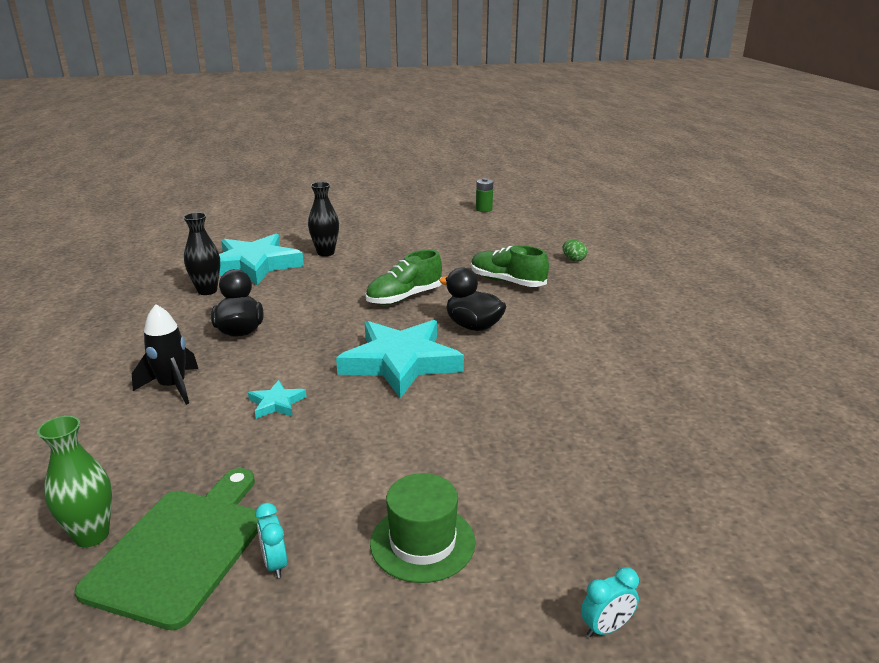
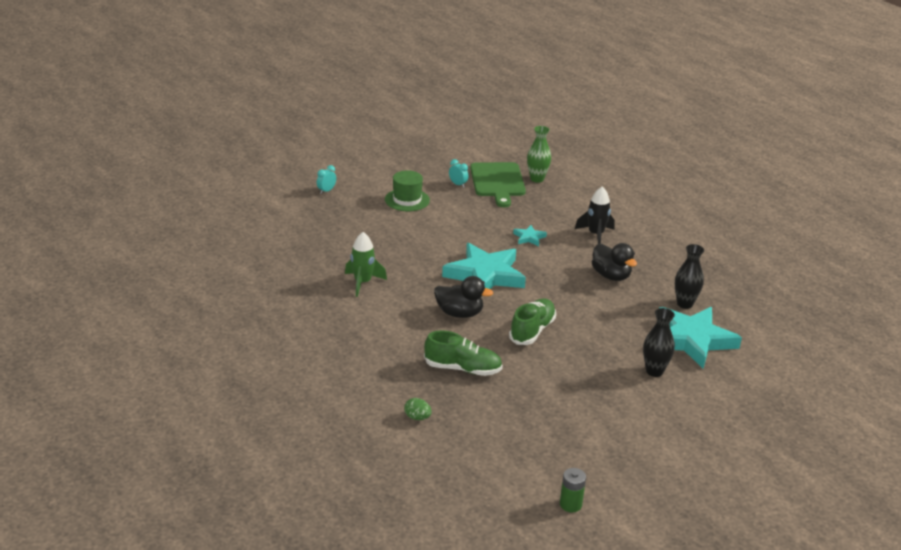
camera: 155 degrees right, 5 degrees up
none -> green rocket [345,232,387,297]

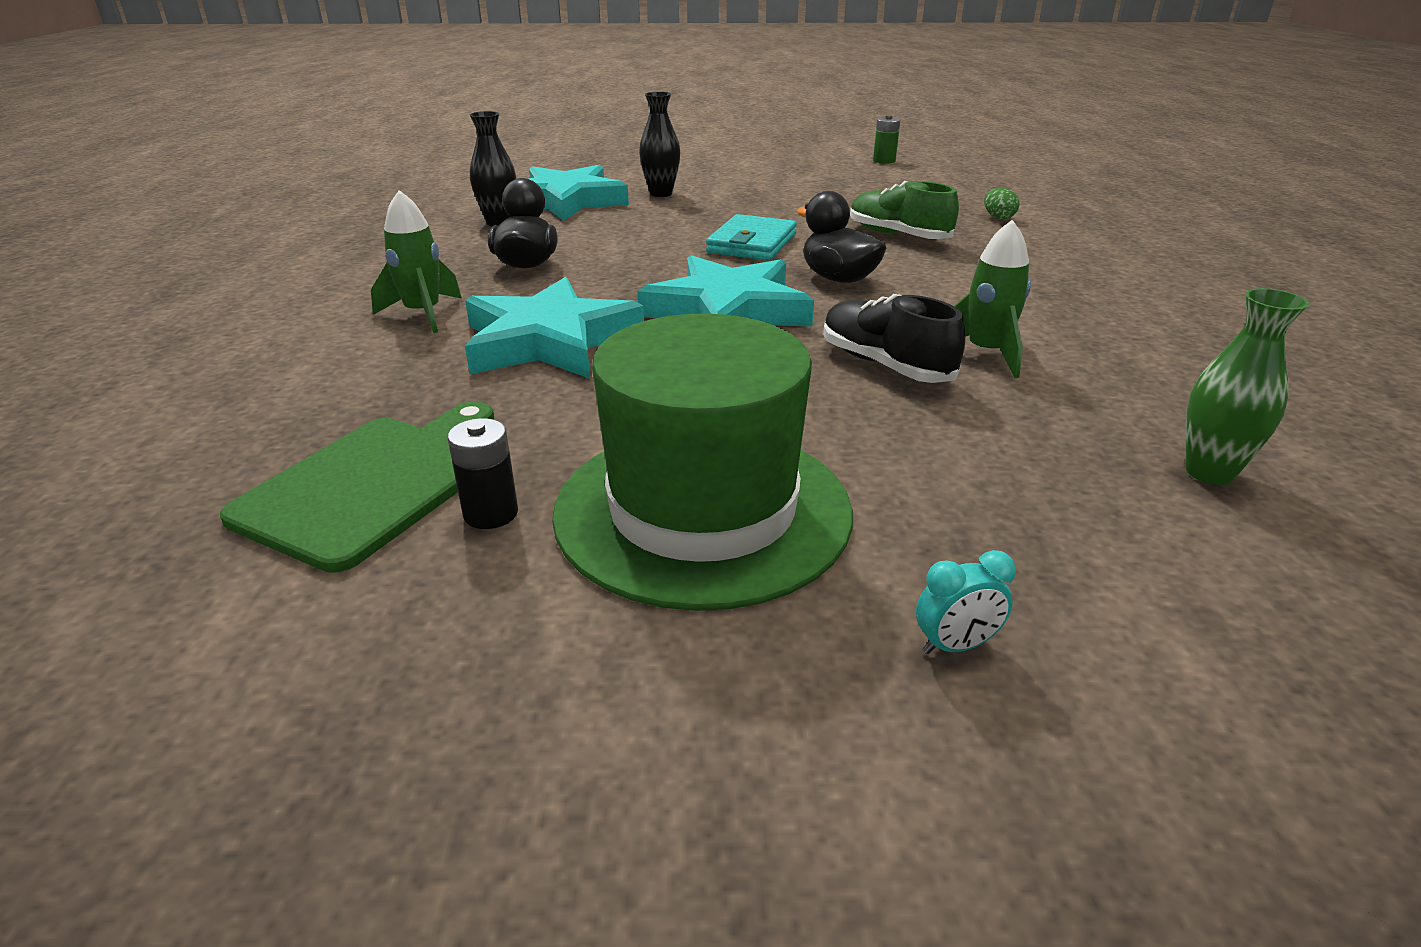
camera: 145 degrees left, 0 degrees up
green hat [385,170,430,211] -> green hat [552,314,853,611], size x1.94
turquoise clock [449,159,468,188] -> black battery [448,418,518,529]
green shoe [509,298,556,345] -> turquoise wallet [706,214,797,261]
turquoise star [513,225,547,246] -> turquoise star [465,277,644,379], size x2.35
green vase [527,126,551,183] -> green vase moved to [1186,288,1309,485]
black rocket [575,187,615,244] -> green rocket [371,190,462,333]
none -> black shoe [823,294,965,383]

